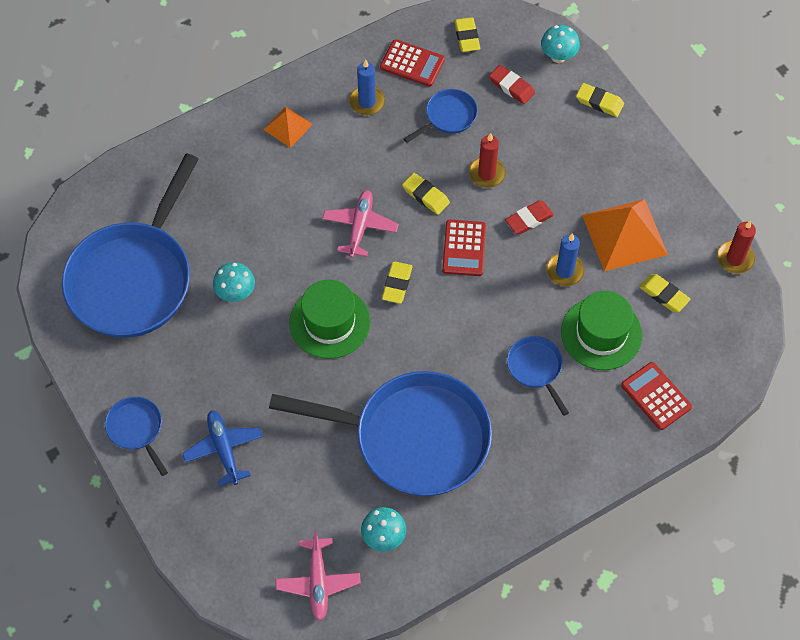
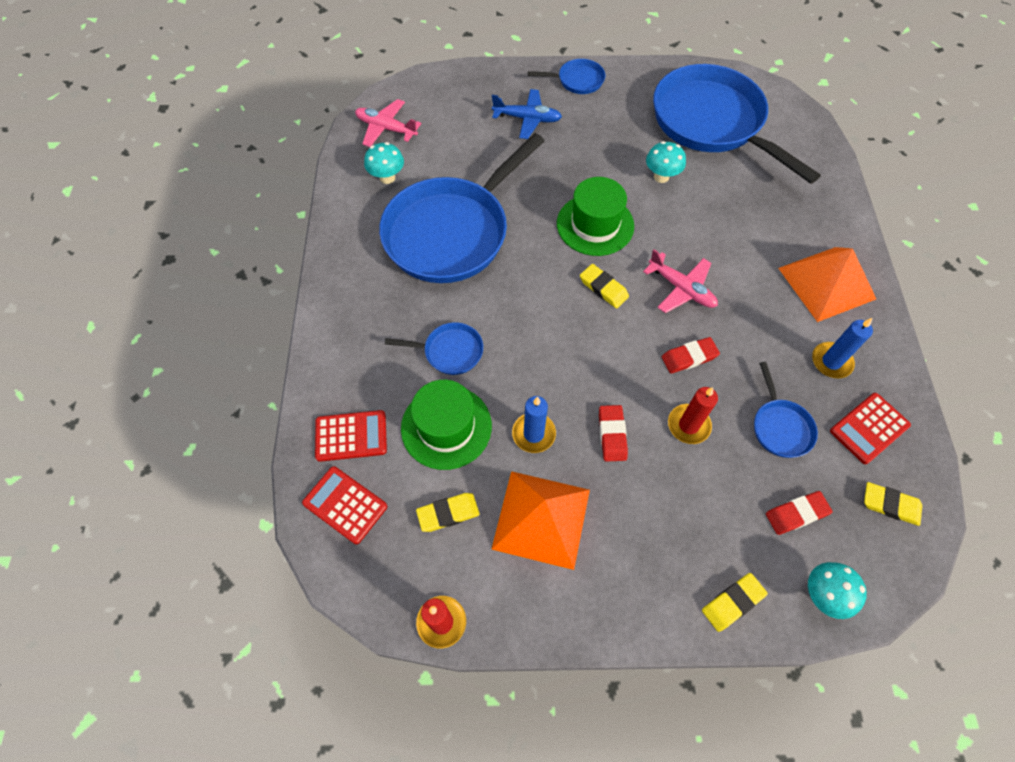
camera: 120 degrees right, 0 degrees up
orange pyramid [263,106,313,148] -> orange pyramid [778,247,876,322], size x1.83
yellow eraser [402,173,450,215] -> red eraser [662,337,720,374]
red calculator [442,220,486,276] -> red calculator moved to [302,466,387,544]

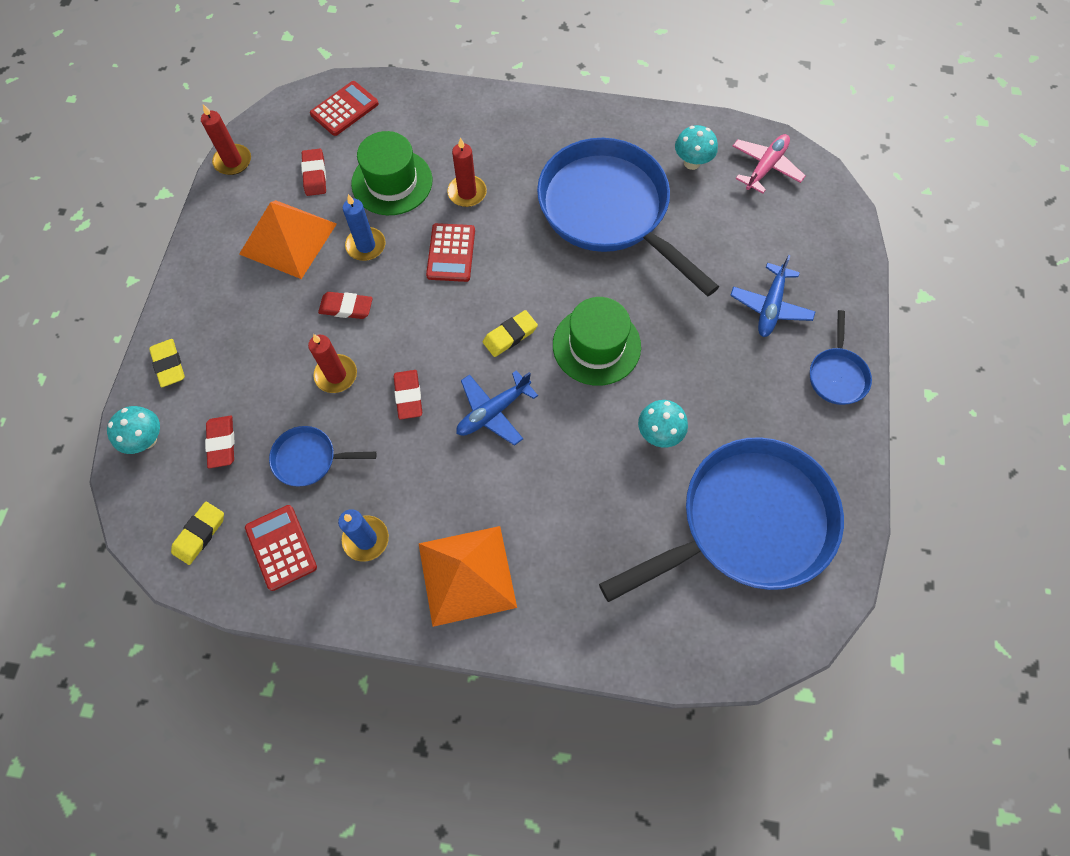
camera: 100 degrees right, 5 degrees up
red calculator [315,410,387,462] -> red calculator moved to [426,223,475,282]
blue pan [385,322,483,375] -> red candle [447,137,487,207]
yellow eraser [416,493,480,532] -> red eraser [301,149,326,196]
pink plane [643,249,718,313] -> blue plane [456,370,538,446]

